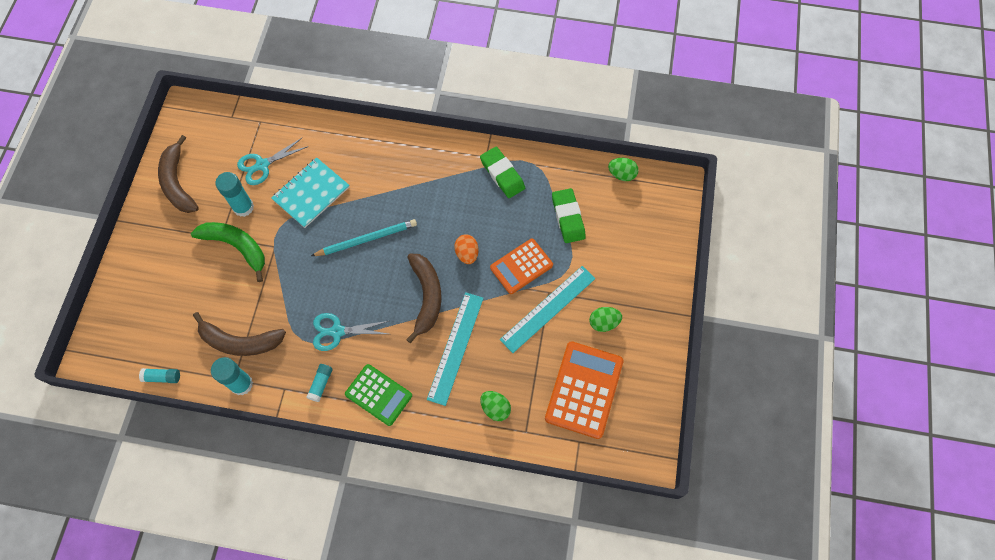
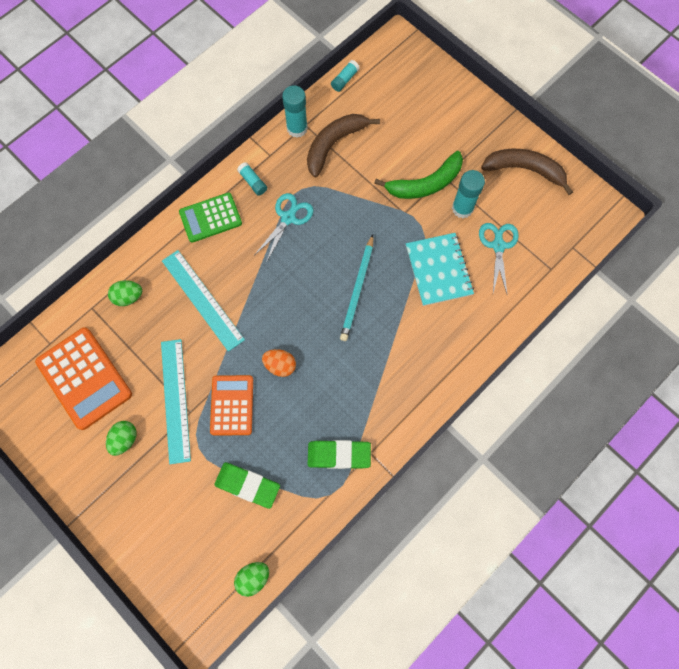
camera: 125 degrees right, 5 degrees up
brown banana [406,254,441,343] -> none

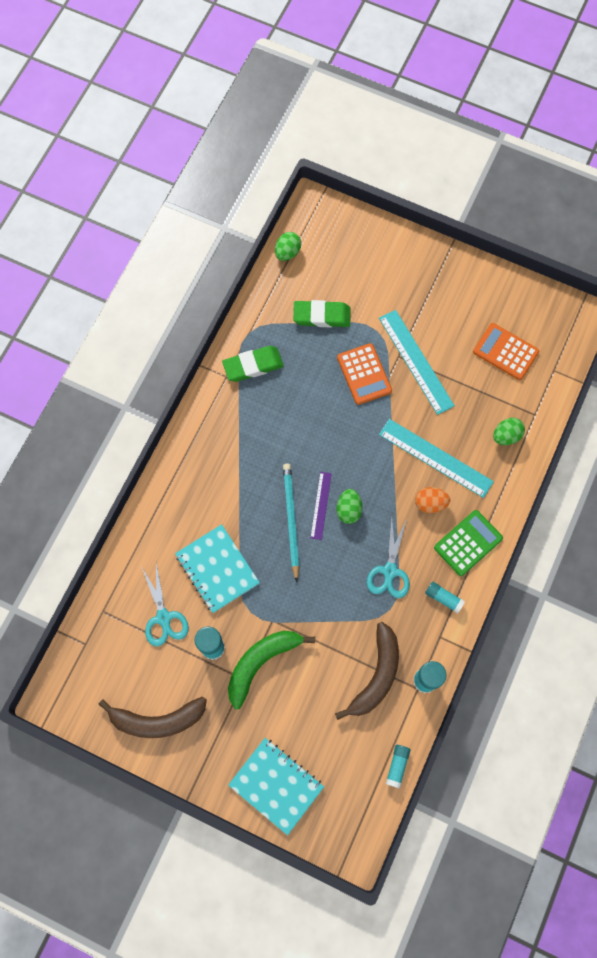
camera: 160 degrees right, 0 degrees up
orange calculator [35,327,132,430] -> orange calculator [473,323,539,380], size x0.66
green egg [106,421,137,456] -> green egg moved to [336,489,363,524]
orange egg [262,349,296,377] -> orange egg moved to [415,487,450,513]
none -> turquoise notebook [228,738,324,835]
none -> purple ruler [310,472,332,540]

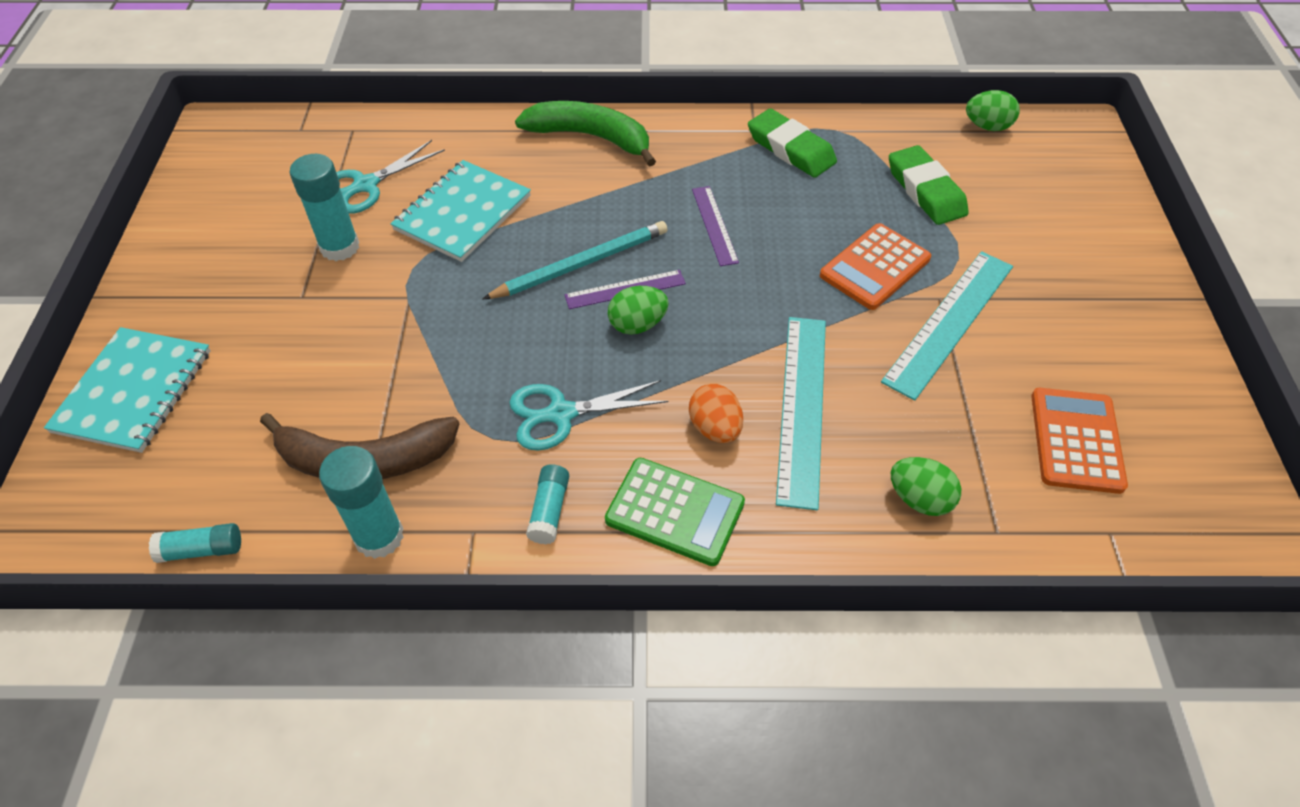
camera: 65 degrees right, 20 degrees down
brown banana [99,697,207,738] -> none
green banana [228,631,315,709] -> green banana moved to [515,101,656,167]
none -> purple ruler [692,186,739,266]

